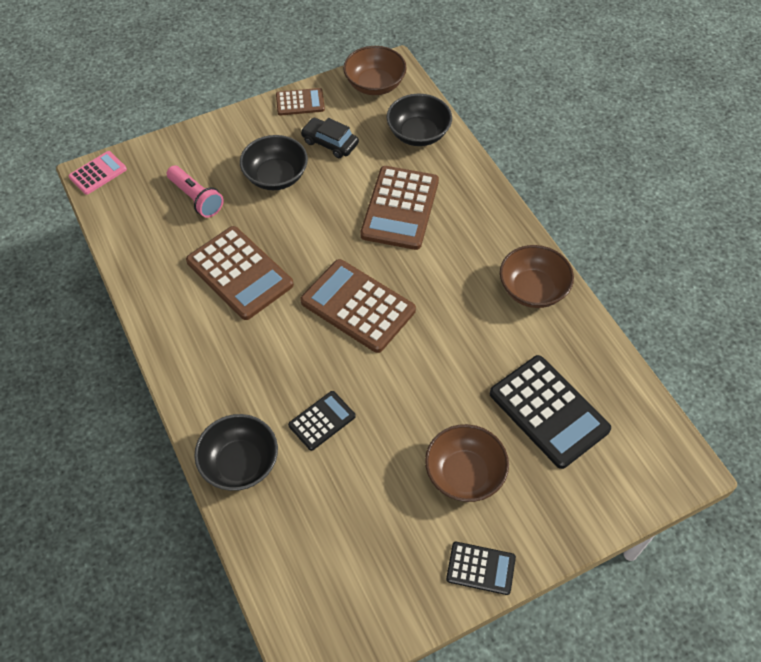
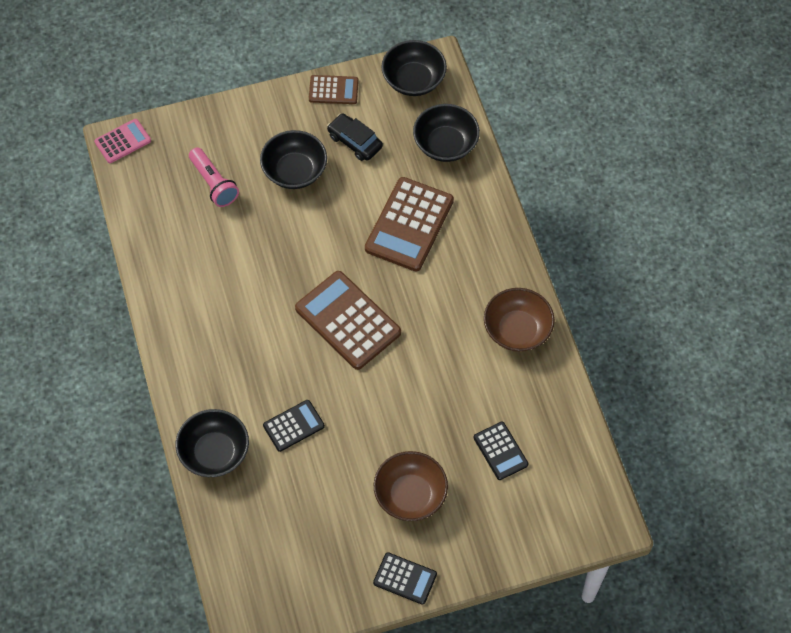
camera: 10 degrees right, 5 degrees up
brown calculator [186,226,294,320] -> none
brown bowl [343,46,407,95] -> black bowl [381,40,447,96]
black calculator [490,355,611,469] -> black calculator [474,421,528,480], size x0.54

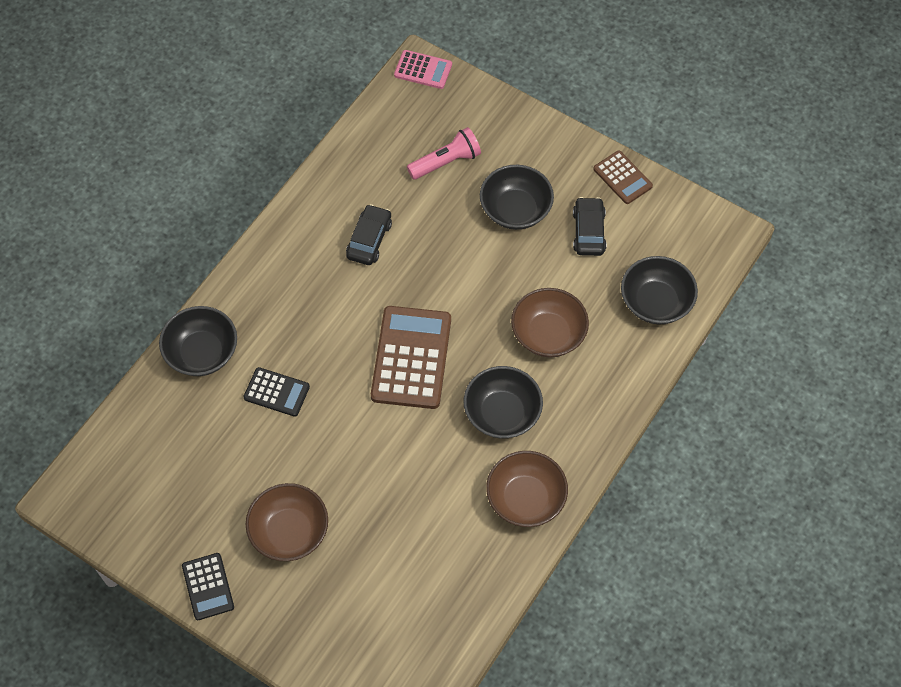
camera: 50 degrees right, 0 degrees up
pink flashlight [189,147,239,207] -> pink flashlight turned 135 degrees counterclockwise [407,127,481,180]
brown calculator [365,177,454,271] -> brown bowl [511,288,589,358]
black bowl [381,40,447,96] -> black bowl moved to [464,366,543,439]
black calculator [474,421,528,480] -> none
none -> black car [346,204,392,265]

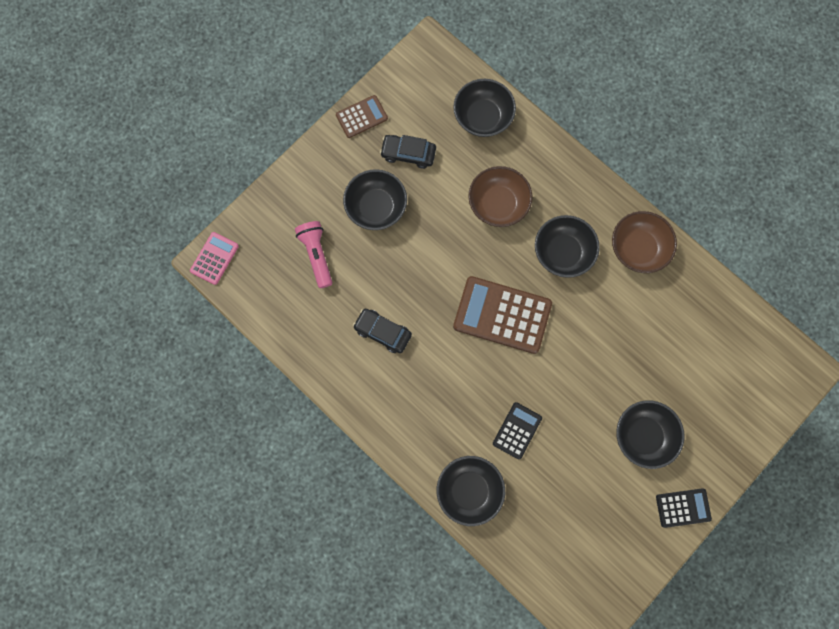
camera: 80 degrees left, 15 degrees up
brown bowl [246,483,328,561] -> black bowl [616,400,685,469]

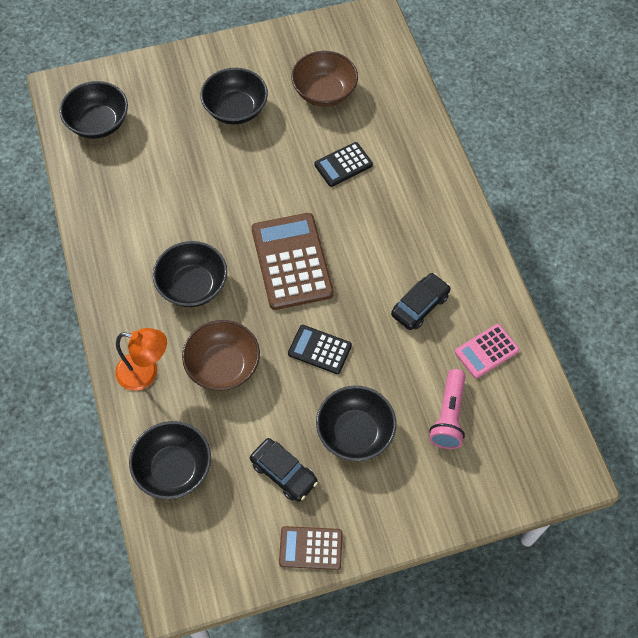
camera: 150 degrees left, 15 degrees down
pink calculator [190,232,239,285] -> pink calculator moved to [455,324,520,378]
black car [353,308,412,353] -> black car turned 105 degrees counterclockwise [391,273,450,330]
black bowl [437,456,505,526] -> black bowl moved to [60,81,128,139]
brown calculator [453,276,552,354] -> brown calculator turned 150 degrees counterclockwise [252,213,334,310]
brown bowl [612,211,677,273] -> brown bowl moved to [291,51,358,107]
black calculator [656,489,712,528] -> black calculator moved to [288,325,352,374]
none -> orange lamp [115,328,167,391]

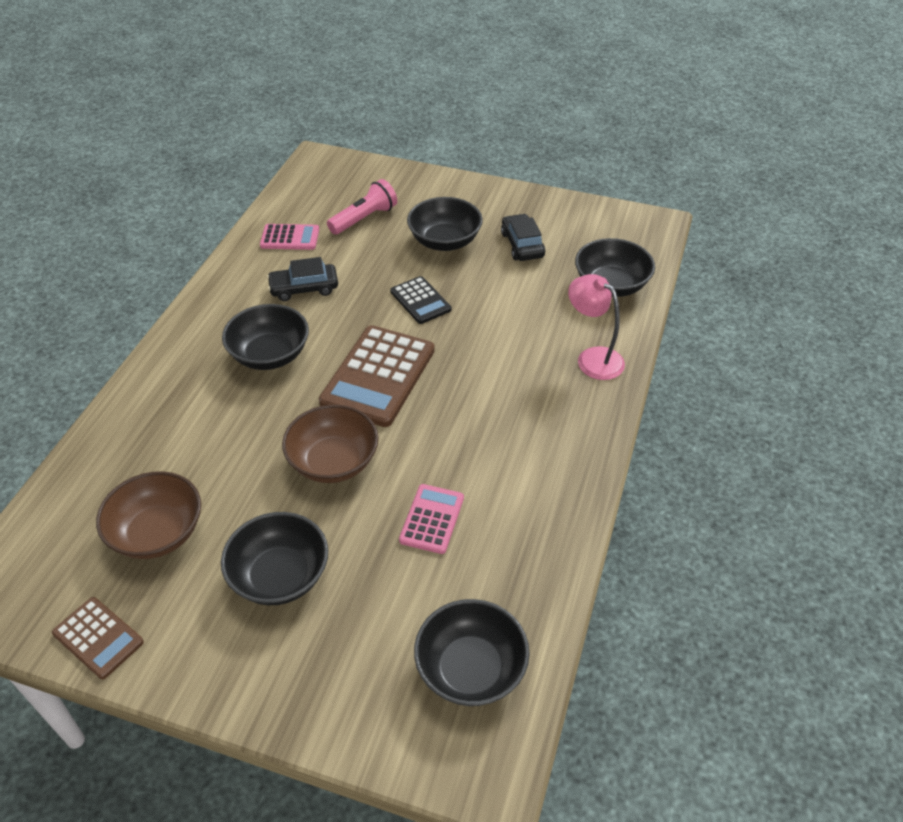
camera: 145 degrees left, 15 degrees down
orange lamp [115,328,167,391] -> pink lamp [568,274,625,380]
black bowl [153,241,227,307] -> black bowl moved to [222,304,309,370]
brown bowl [182,320,260,391] -> brown bowl moved to [282,405,379,483]
brown calculator [279,526,343,570] -> brown calculator moved to [52,597,144,679]
black calculator [314,142,373,187] -> none
none -> pink calculator [399,484,464,554]

